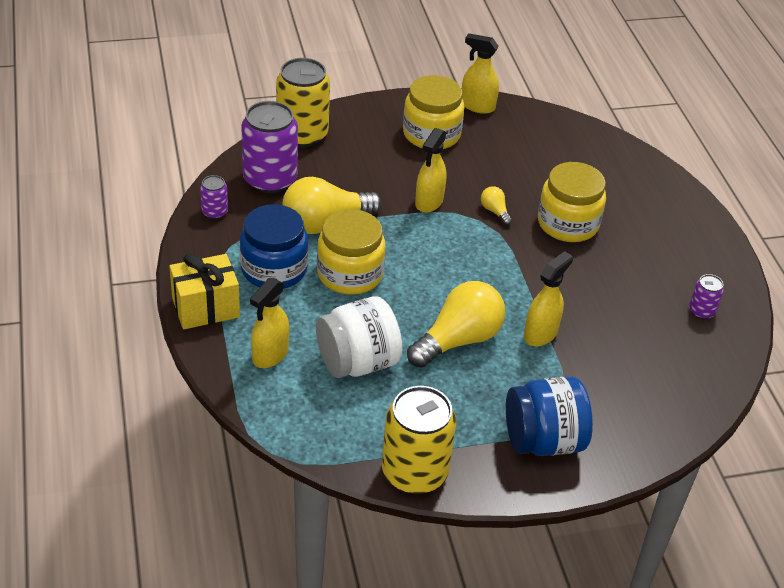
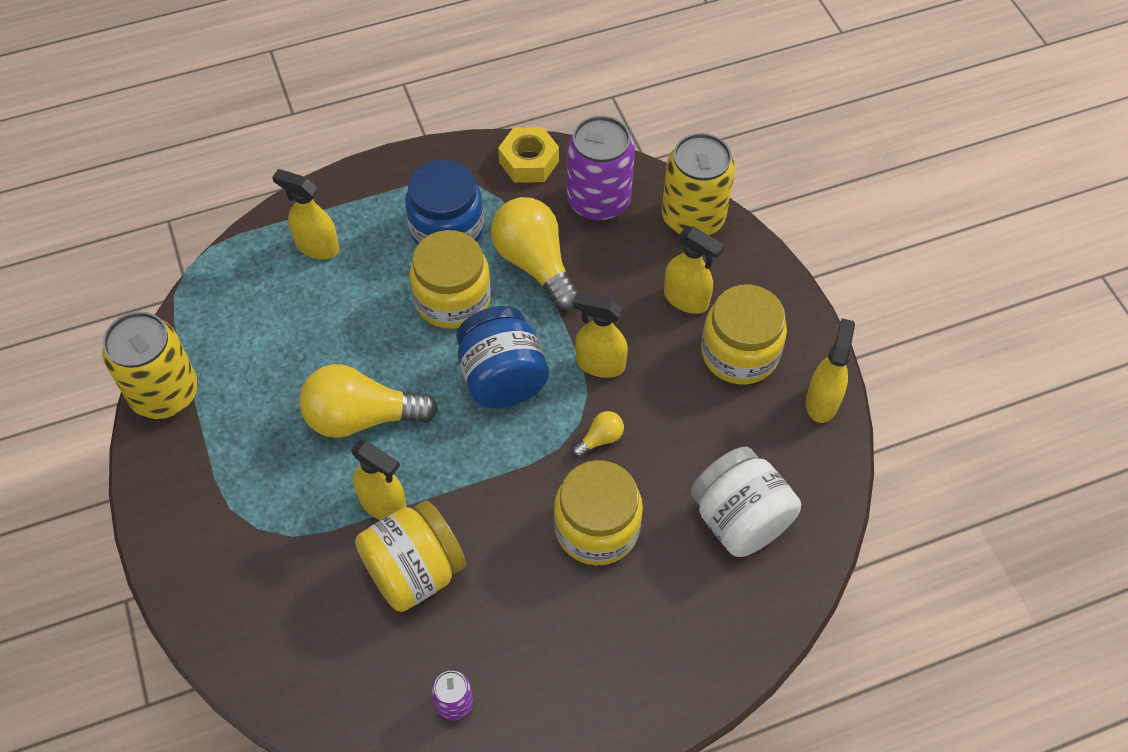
camera: 85 degrees right, 15 degrees up
yellow gift [169,254,240,330] -> none
purple can [200,175,228,219] -> yellow nut [498,127,559,183]
white jar [316,296,402,378] -> white jar moved to [691,446,801,557]
yellow light bulb [407,281,505,368] -> yellow light bulb turned 135 degrees clockwise [299,364,438,438]
blue jar [506,376,593,456] -> blue jar moved to [456,306,549,408]
none -> yellow jar [355,501,466,612]
none -> yellow spray bottle [664,226,725,314]

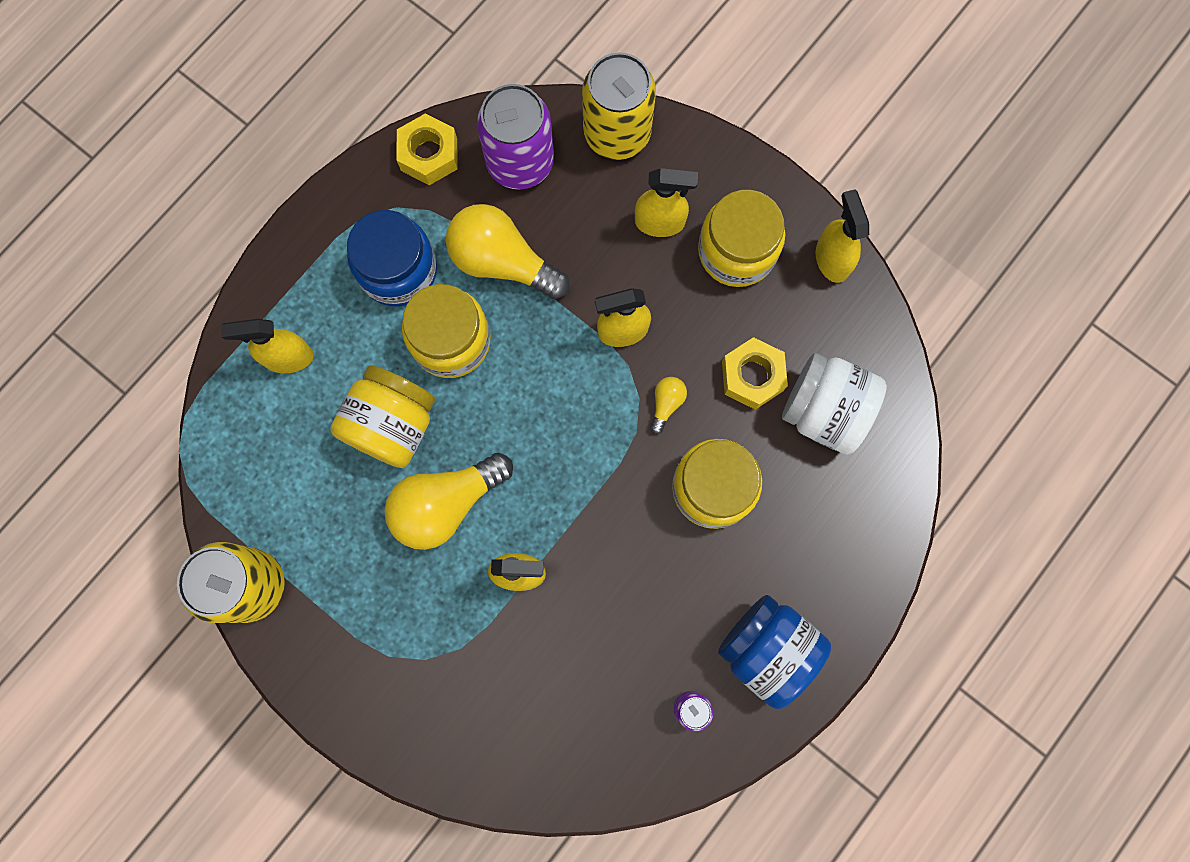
camera: 30 degrees left, 20 degrees up
yellow jar [355,501,466,612] -> yellow jar moved to [330,365,435,468]
blue jar [456,306,549,408] -> blue jar moved to [718,595,831,709]
none -> yellow nut [722,337,788,410]

